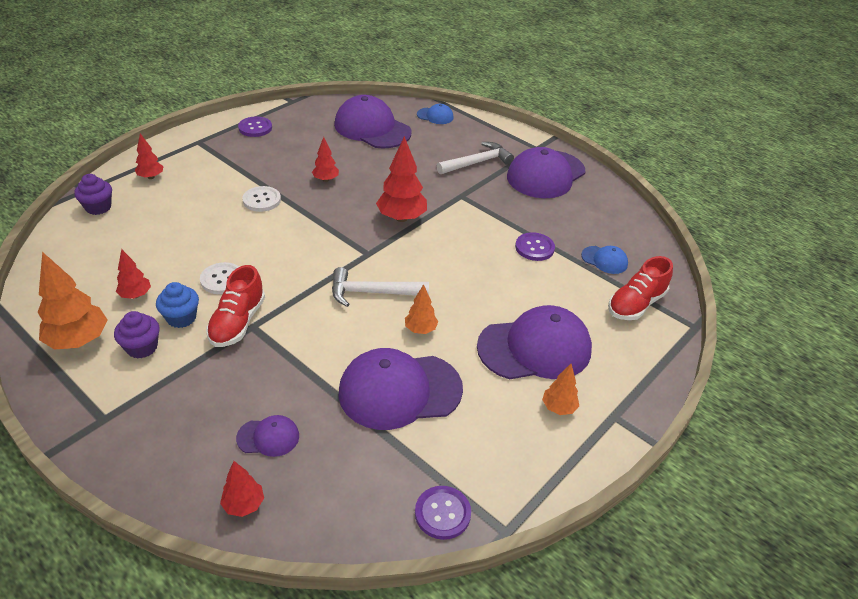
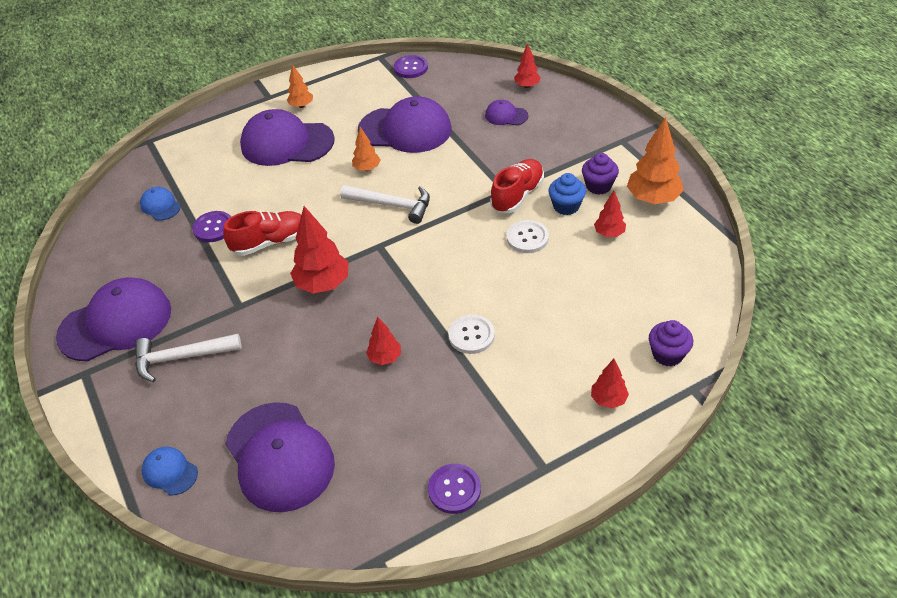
camera: 155 degrees left, 5 degrees up
red shoe [608,256,673,320] -> red shoe moved to [223,211,301,256]

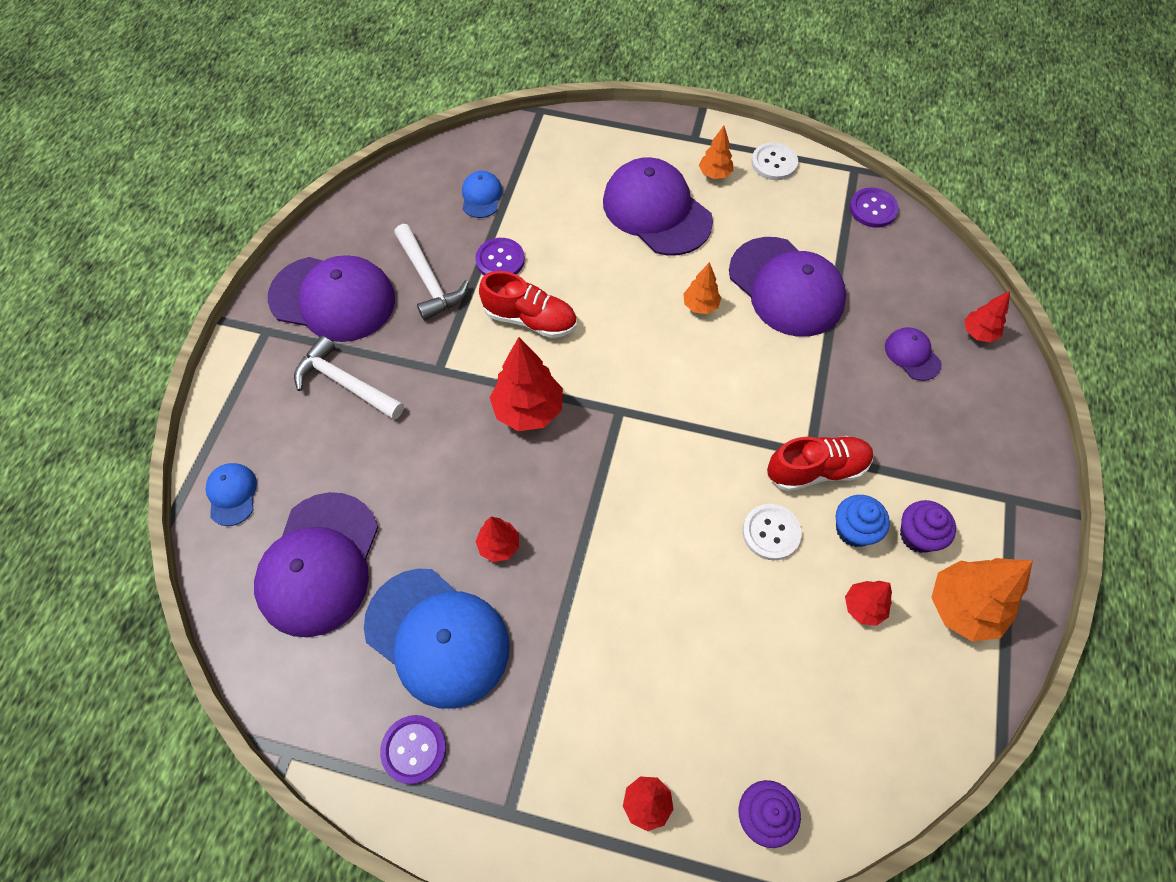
camera: 40 degrees right, 15 degrees up
white hammer [340,185,430,224] -> white hammer moved to [394,224,469,320]
white button [448,315,495,354] -> white button moved to [751,142,798,180]
none -> blue cap [364,569,510,709]

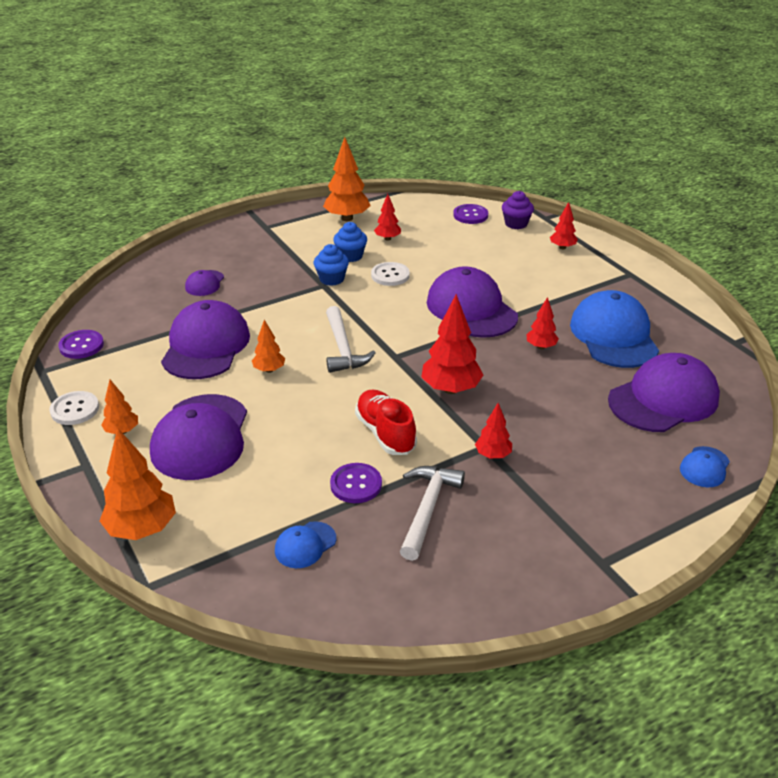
camera: 135 degrees left, 25 degrees down
purple cap [268,255,395,342] -> purple cap moved to [427,266,518,338]
white hammer [294,336,404,420] -> white hammer moved to [326,306,375,373]
purple button [380,715,446,784] -> purple button moved to [453,204,488,224]
red shoe [767,436,873,491] -> blue cupcake [314,244,349,286]
purple cupcake [900,500,956,553] -> none
red tree [964,291,1010,343] -> red tree moved to [475,403,512,459]
none -> orange tree [100,428,176,540]

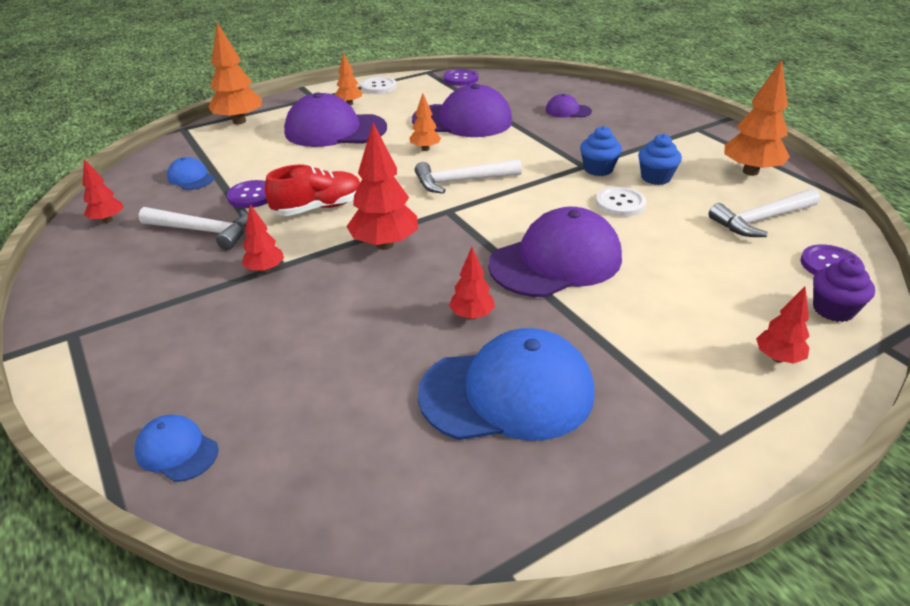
camera: 90 degrees right, 0 degrees up
red tree [374,194,401,241] -> red tree moved to [83,159,124,223]
purple cap [608,353,720,432] -> none
none -> white hammer [708,189,820,237]

